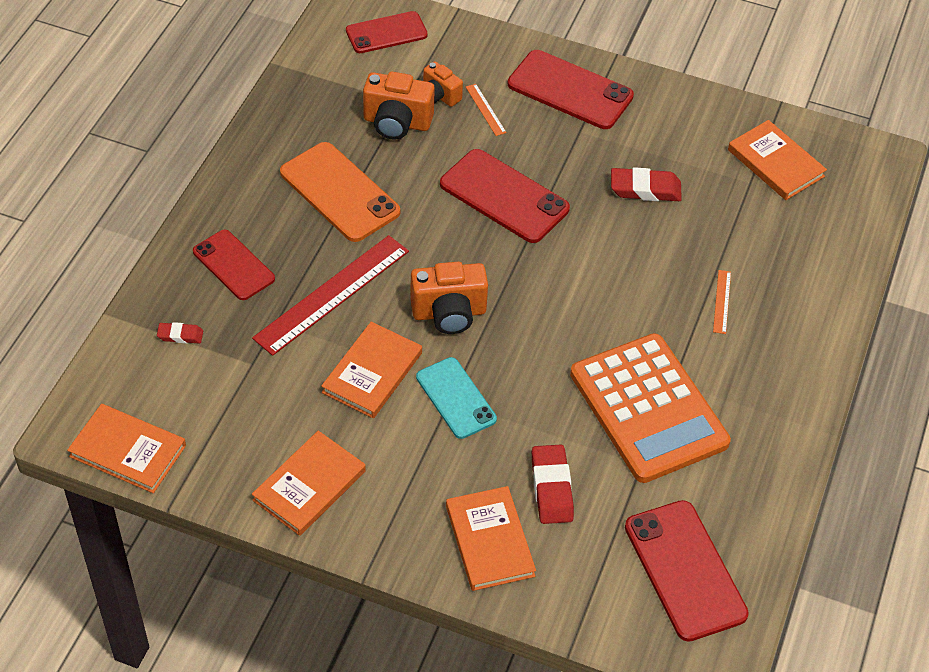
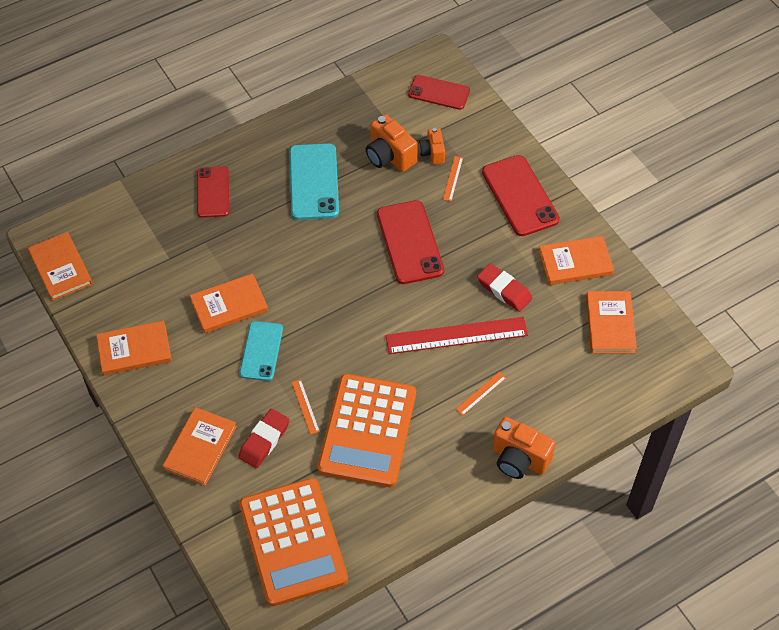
camera: 40 degrees right, 5 degrees up
red eraser [157,322,203,343] -> none
red ruler [252,235,409,356] -> red ruler moved to [386,317,528,354]
orange phone [280,142,400,242] -> turquoise phone [289,143,339,220]
orange camera [410,262,488,334] -> orange camera moved to [492,417,556,479]
red phone [625,500,749,642] -> orange calculator [239,478,348,606]
none -> orange ruler [292,379,320,435]
none -> orange book [539,236,614,285]

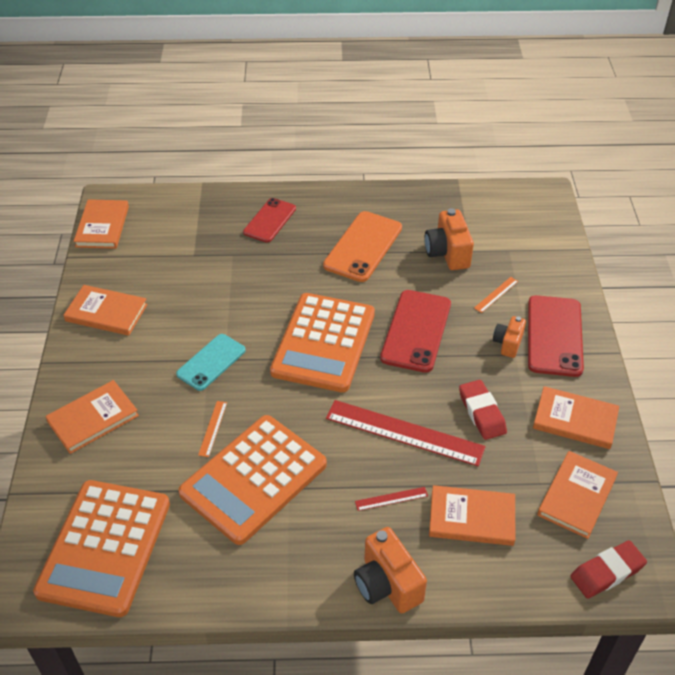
camera: 30 degrees right, 10 degrees down
orange book [190,273,268,333] -> orange book moved to [429,485,515,546]
red eraser [238,409,290,468] -> red eraser moved to [570,540,647,599]
turquoise phone [289,143,339,220] -> orange phone [323,211,402,282]
red phone [408,75,470,110] -> none
orange camera [419,128,445,165] -> orange camera moved to [493,316,526,358]
orange ruler [456,372,506,416] -> red ruler [355,487,428,511]
none -> orange calculator [270,293,375,393]

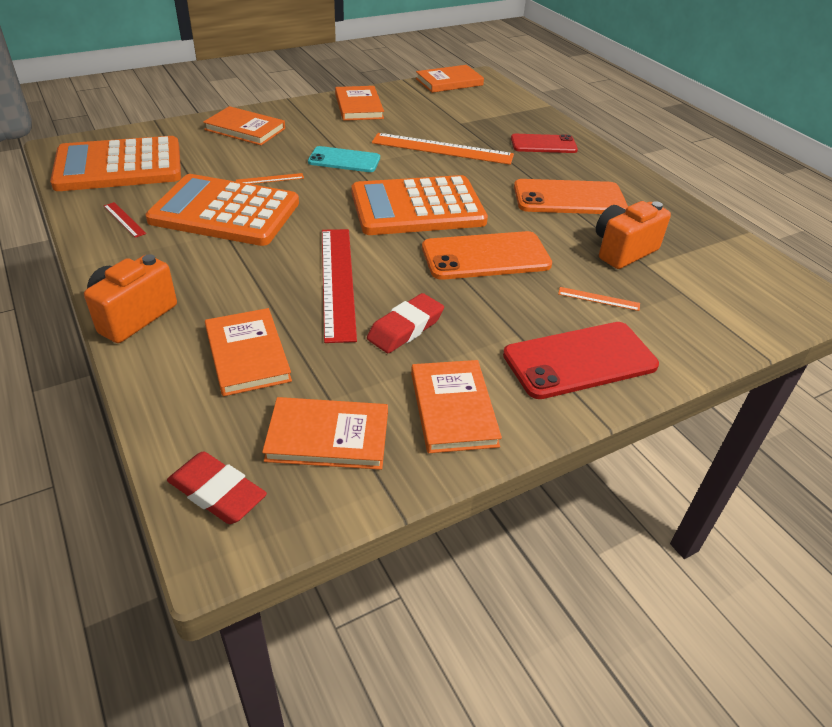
camera: 60 degrees right, 5 degrees down
red ruler [355,487,428,511] -> red ruler moved to [104,202,147,238]
red phone [380,290,451,373] -> orange phone [422,231,552,280]
orange camera [493,316,526,358] -> none
none -> orange ruler [372,133,514,165]

